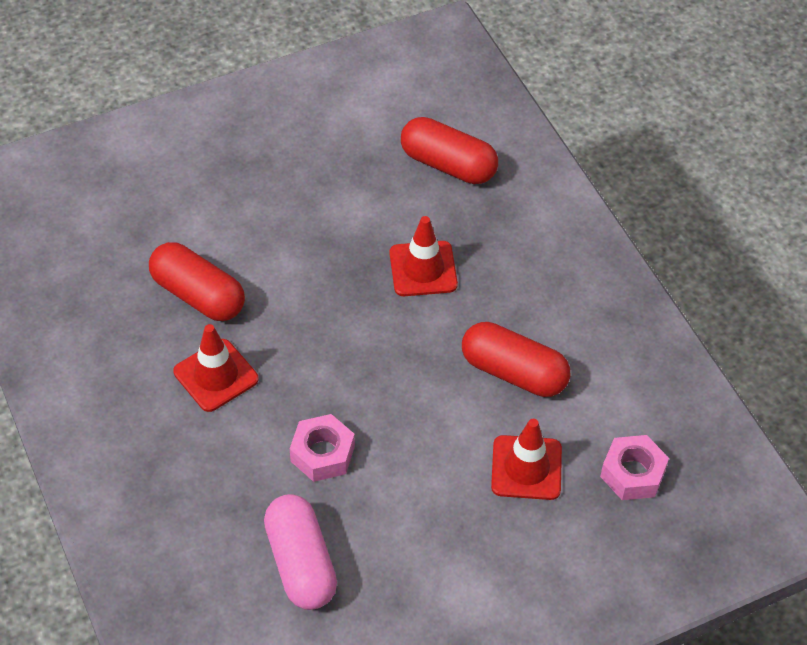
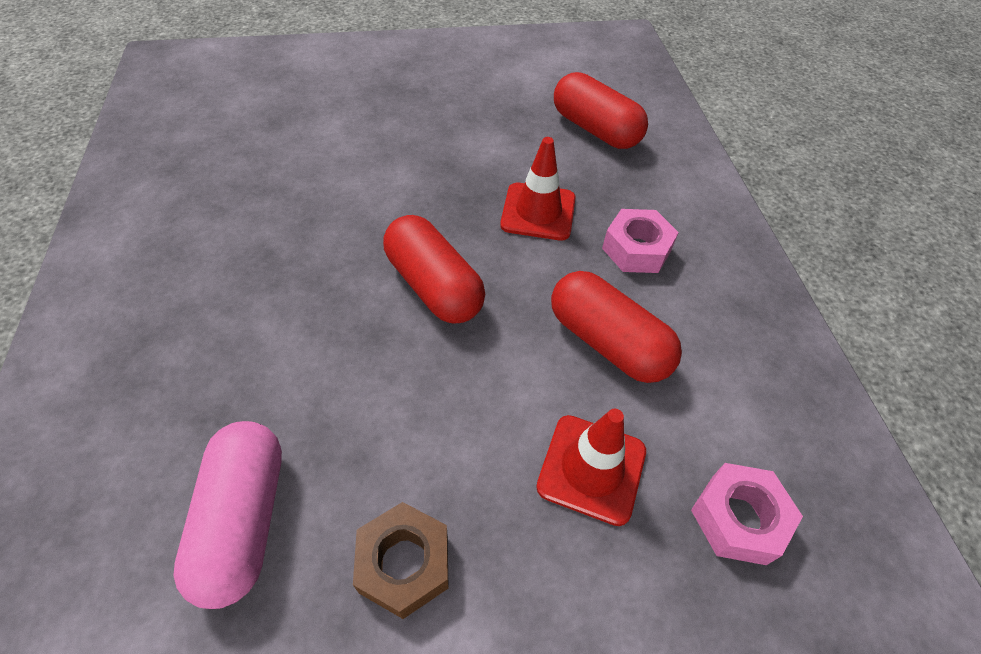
camera: 15 degrees right, 0 degrees up
red capsule [149,242,245,321] -> red capsule moved to [383,215,485,324]
red traffic cone [173,324,259,412] -> none
pink nut [290,414,355,482] -> pink nut moved to [602,209,679,273]
none -> brown nut [353,502,449,619]

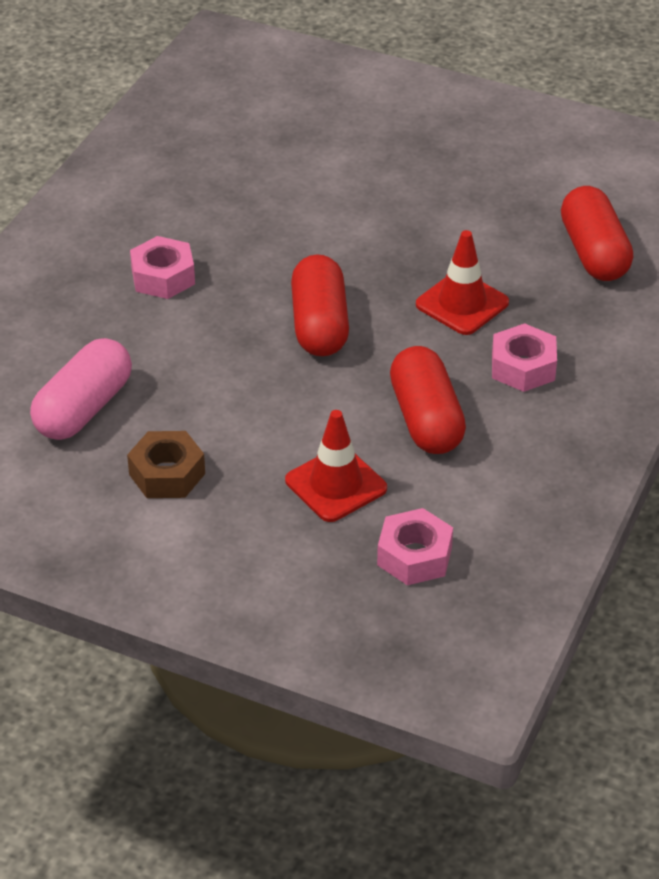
camera: 35 degrees right, 10 degrees down
none -> pink nut [130,236,195,299]

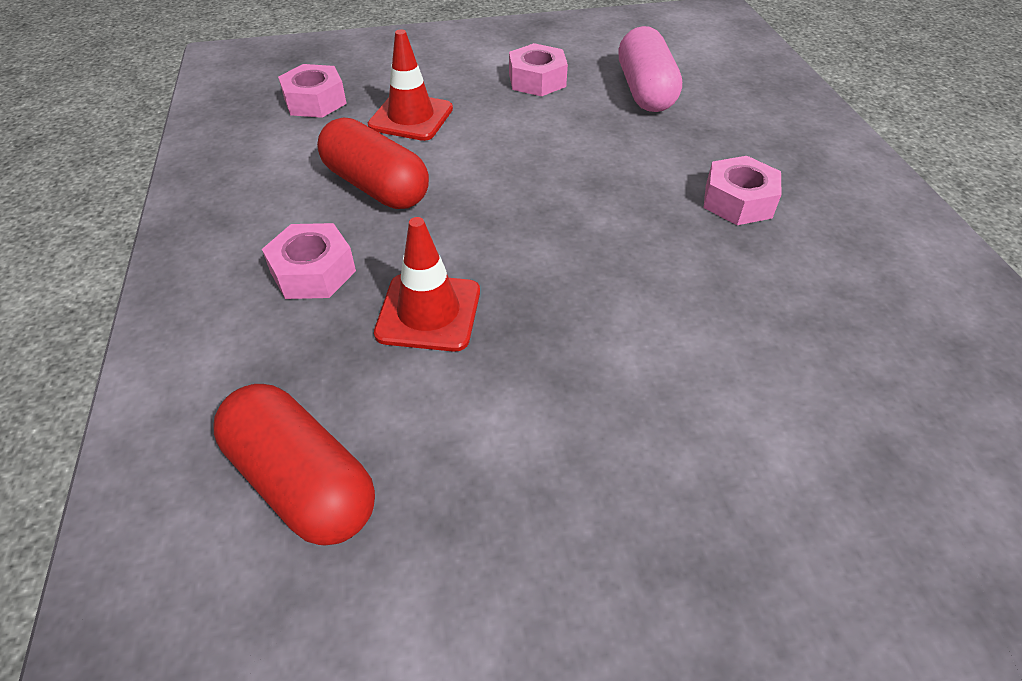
camera: 145 degrees right, 5 degrees up
brown nut [127,431,205,498] -> pink nut [509,43,568,96]
red capsule [291,255,349,356] -> none

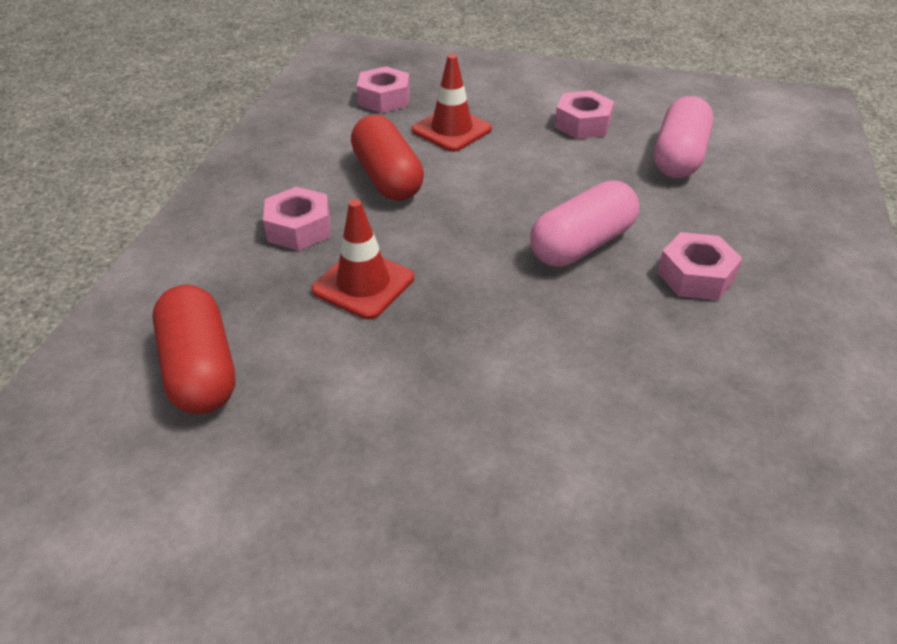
camera: 25 degrees right, 5 degrees down
none -> pink capsule [530,180,640,267]

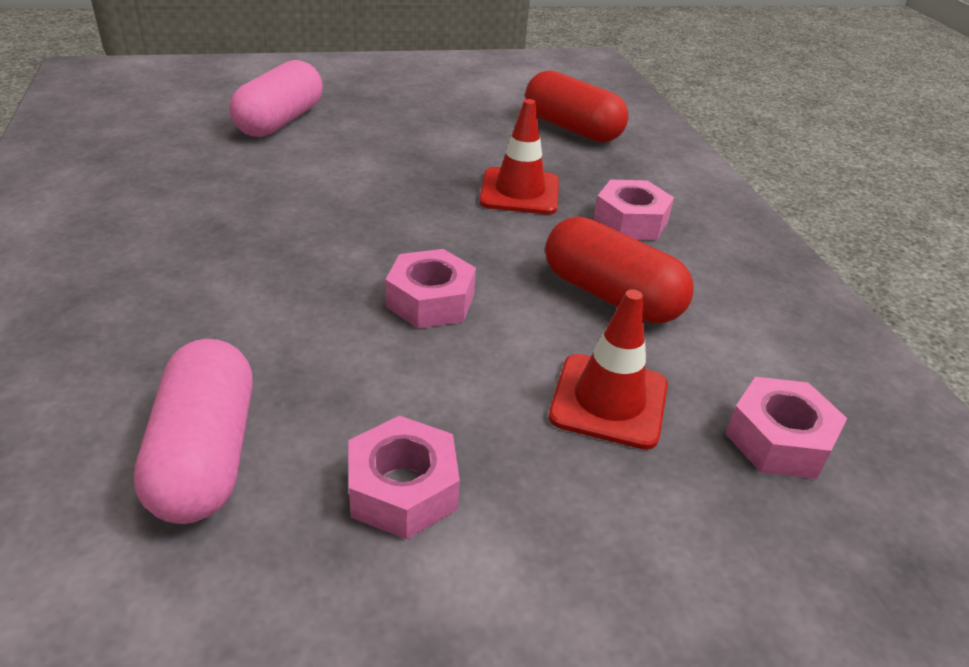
camera: 150 degrees right, 5 degrees down
pink capsule [530,180,640,267] -> pink capsule moved to [229,60,323,137]
pink nut [657,232,743,300] -> pink nut moved to [385,249,476,329]

